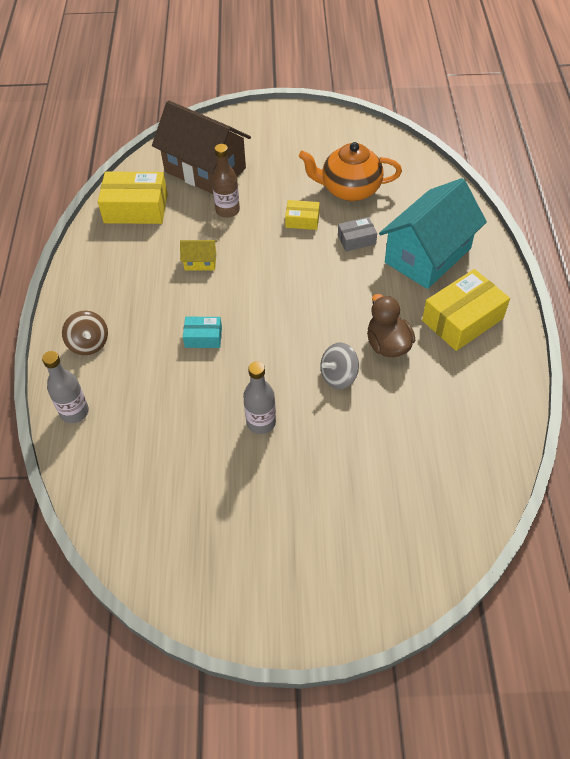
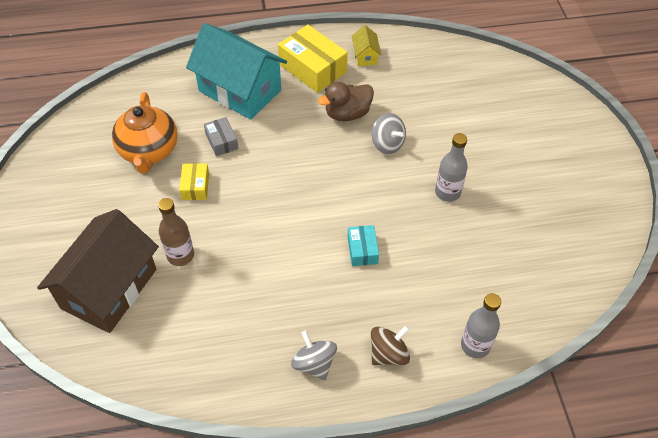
camera: 100 degrees left, 0 degrees up
yellow box [98,172,168,224] -> none
yellow house [180,240,217,271] -> yellow house moved to [352,25,381,66]
none -> grey spinning top [291,331,337,380]

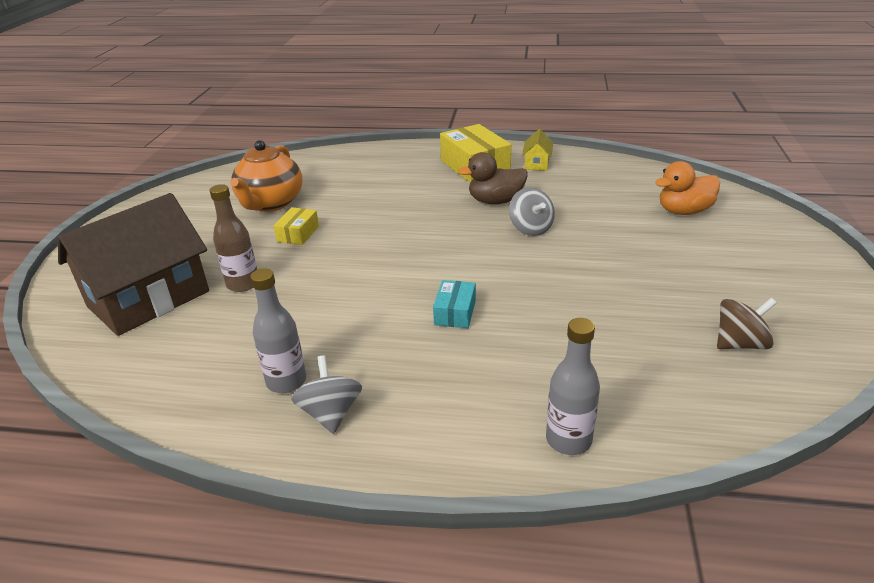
camera: 20 degrees right, 20 degrees down
turquoise house [186,23,287,120] -> none
grey box [204,117,238,156] -> none
brown spinning top [371,325,410,365] -> brown spinning top moved to [717,298,777,349]
grey bottle [435,133,468,202] -> grey bottle moved to [250,268,306,393]
none -> orange duck [655,161,720,215]

